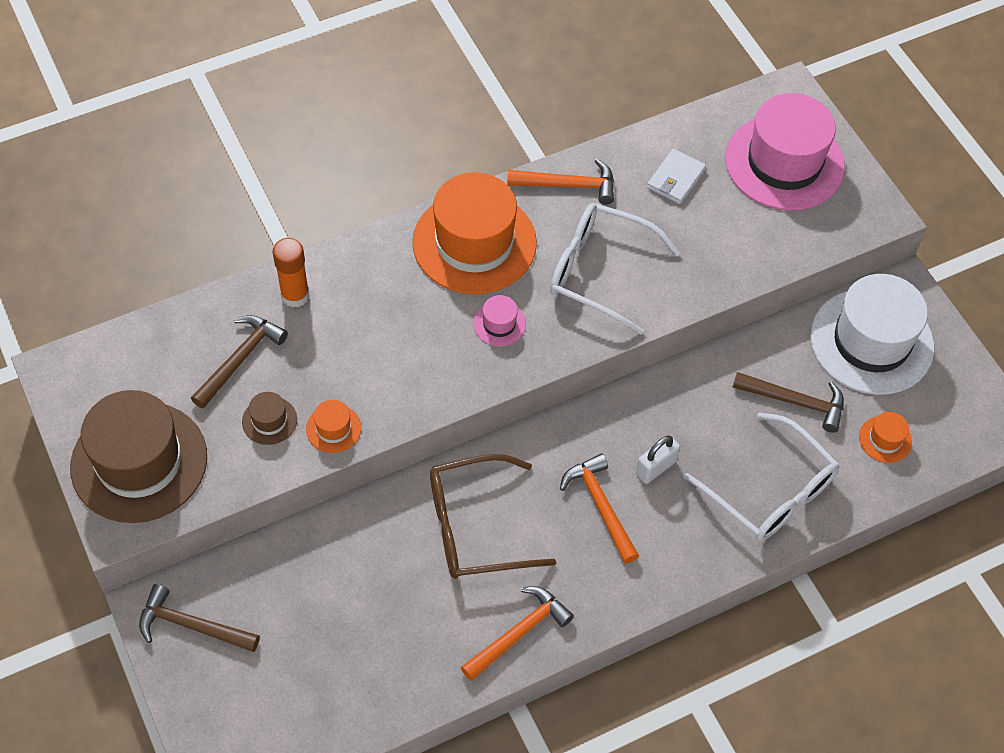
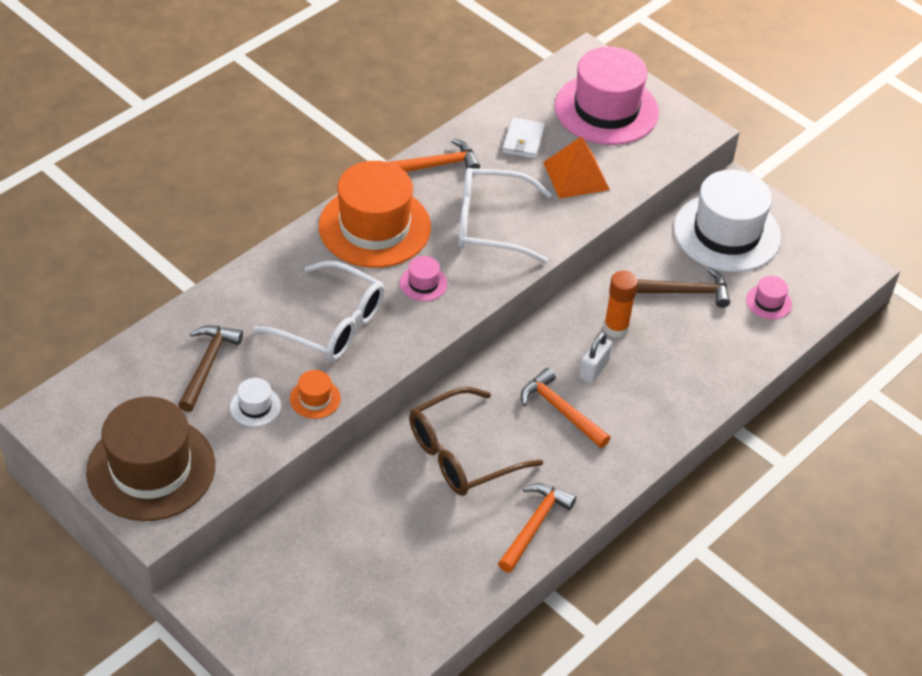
camera: 20 degrees left, 10 degrees down
brown hammer [139,584,260,652] -> none
brown hat [242,392,297,445] -> white hat [230,378,281,427]
orange glue stick [273,238,309,308] -> orange glue stick moved to [604,271,638,338]
white glasses [684,412,840,541] -> white glasses moved to [252,260,385,362]
orange hat [859,412,912,463] -> pink hat [746,276,792,319]
none -> orange pyramid [543,136,610,199]

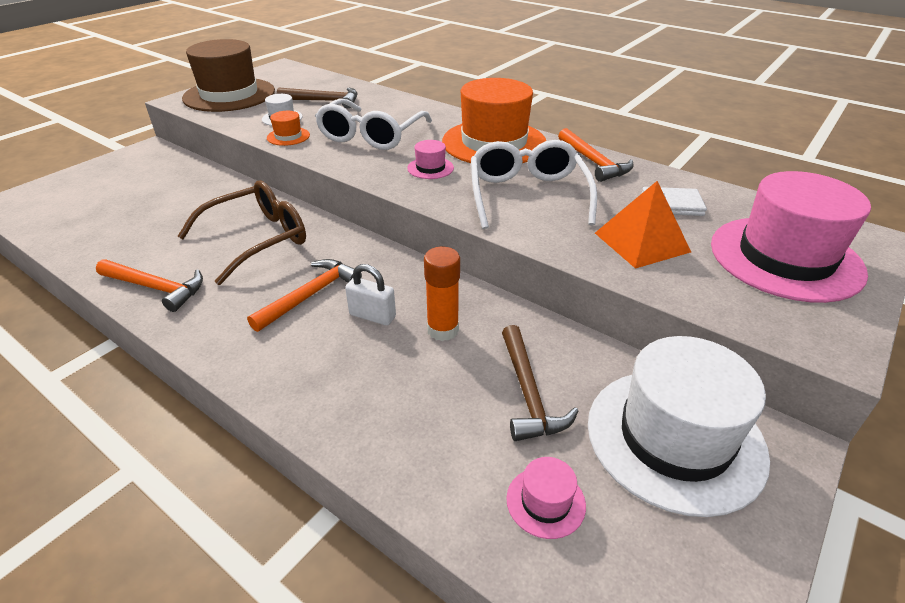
camera: 85 degrees right, 10 degrees down
brown glasses [409,387,543,496] -> brown glasses turned 90 degrees clockwise [177,180,306,285]

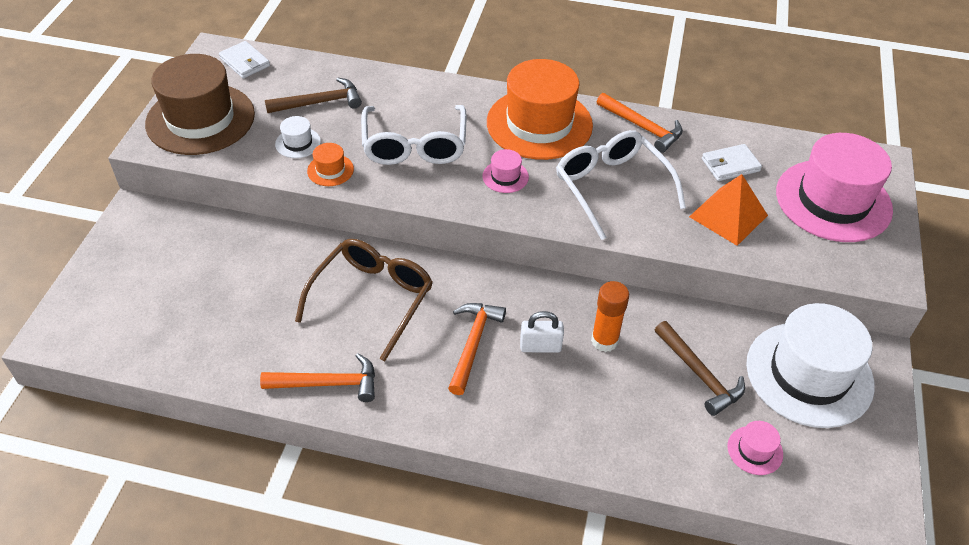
camera: 25 degrees left, 10 degrees up
none -> white wallet [219,41,270,78]

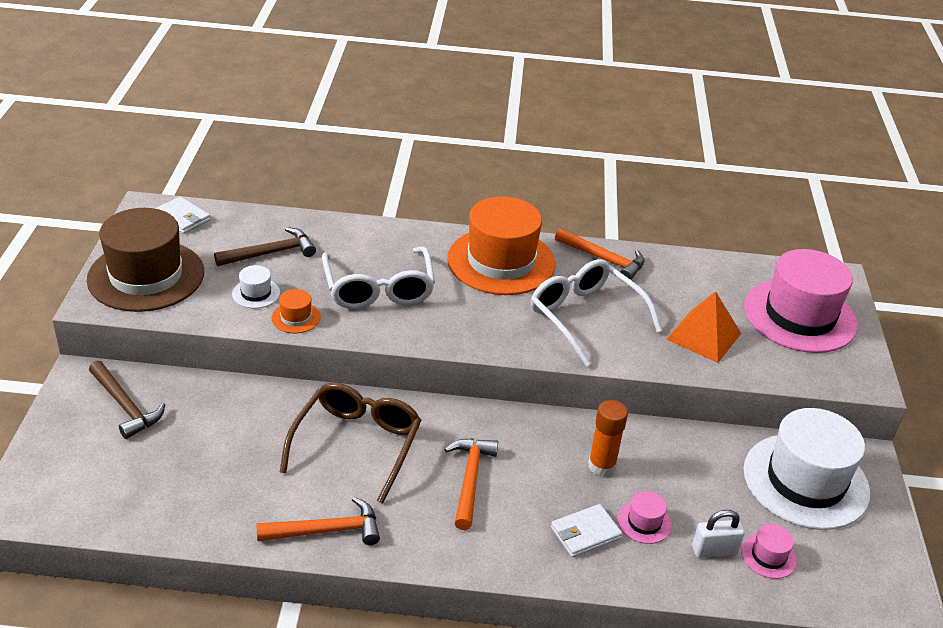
camera: 10 degrees left, 10 degrees down
pink hat [483,149,529,193] -> pink hat moved to [618,491,672,544]
white padlock [520,311,564,353] -> white padlock moved to [692,510,745,558]
brown hammer [655,321,745,416] -> brown hammer moved to [89,361,165,439]
white wallet [702,144,762,181] -> white wallet moved to [551,504,622,558]

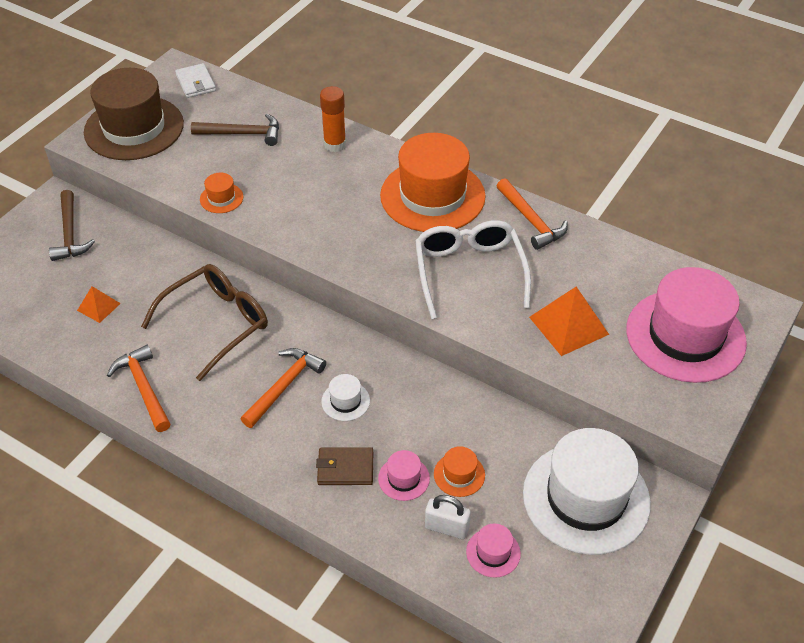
camera: 30 degrees right, 10 degrees up
white hat [232,265,280,308] -> white hat moved to [321,374,370,421]
orange hammer [256,497,380,545] -> orange hammer turned 135 degrees counterclockwise [107,345,170,432]
white glasses [322,247,435,309] -> none
white wallet [551,504,622,558] -> brown wallet [316,447,373,485]
orange glue stick [588,400,628,477] -> orange glue stick moved to [320,86,346,152]
none -> orange pyramid [77,286,121,323]
none -> orange hat [434,446,485,497]

